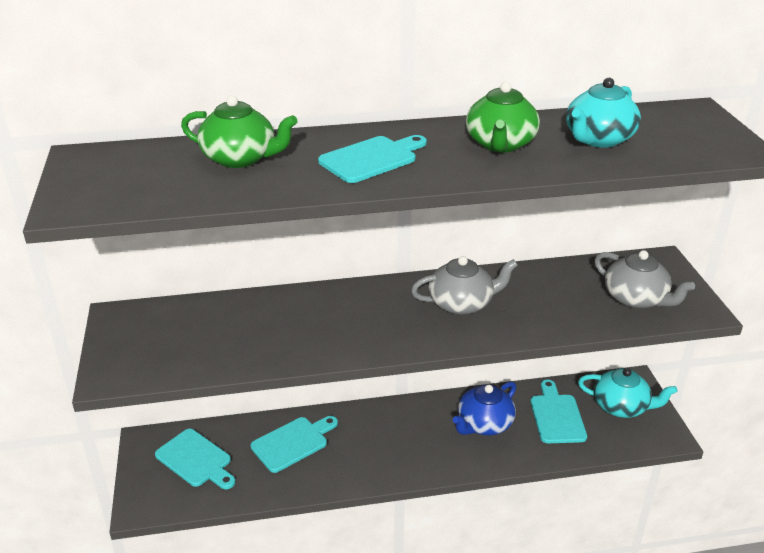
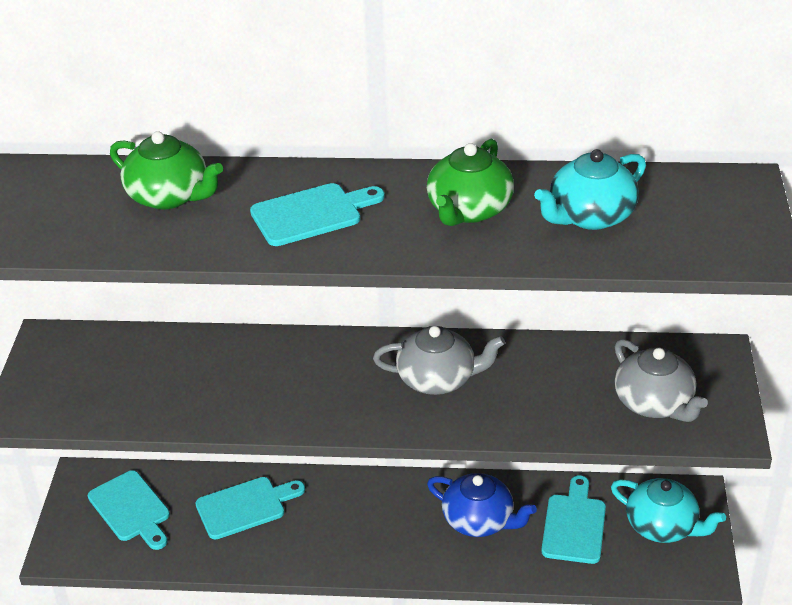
camera: 15 degrees right, 5 degrees up
blue teapot [453,381,516,435] -> blue teapot turned 120 degrees counterclockwise [427,473,537,537]

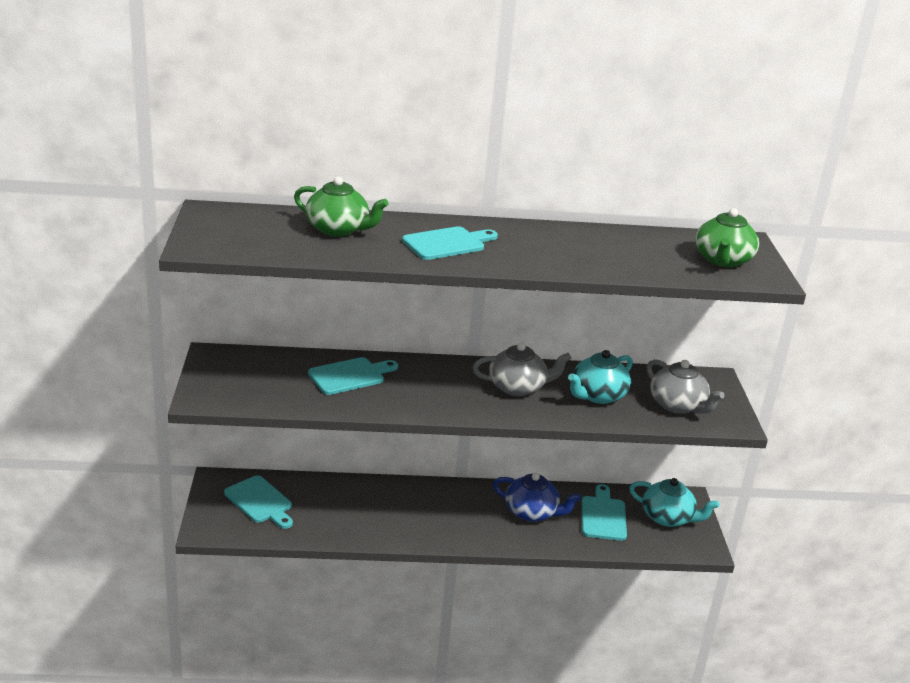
camera: 10 degrees left, 10 degrees down
turquoise cutting board [195,477,305,540] -> turquoise cutting board moved to [308,357,398,395]
green teapot [427,139,514,226] -> green teapot moved to [695,208,759,267]
turquoise teapot [534,149,646,230] -> turquoise teapot moved to [568,350,633,404]

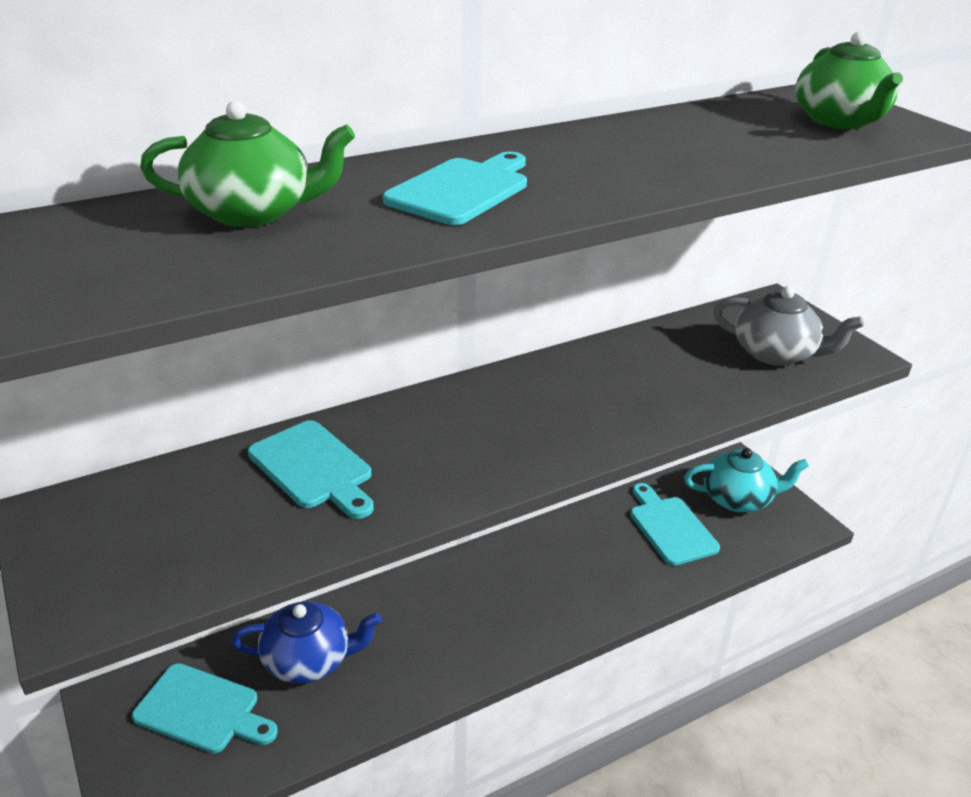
camera: 25 degrees left, 5 degrees up
turquoise cutting board [308,357,398,395] -> turquoise cutting board turned 105 degrees clockwise [248,420,374,519]
grey teapot [473,342,571,396] -> none
blue teapot [493,473,581,522] -> blue teapot moved to [231,601,382,684]
turquoise teapot [568,350,633,404] -> none

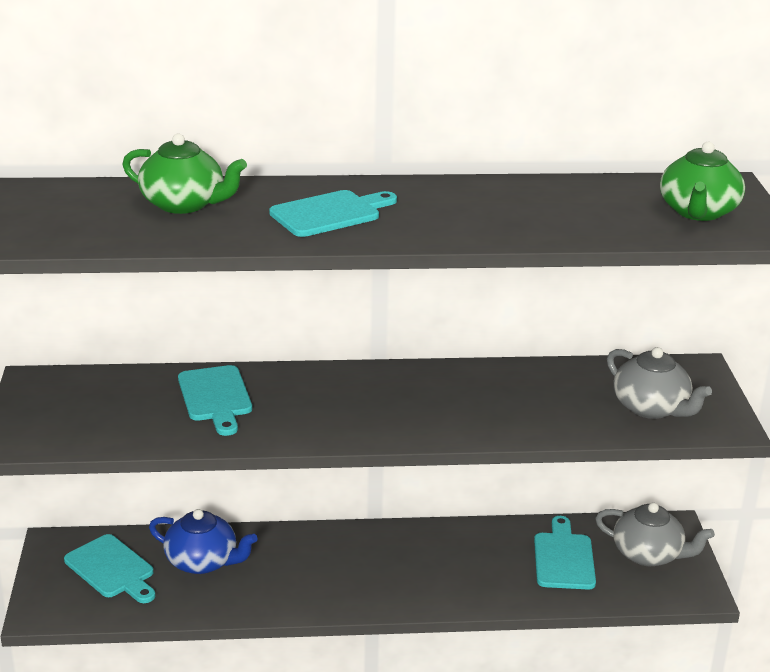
camera: 25 degrees right, 5 degrees down
turquoise teapot [684,448,809,512] -> grey teapot [595,502,715,566]

